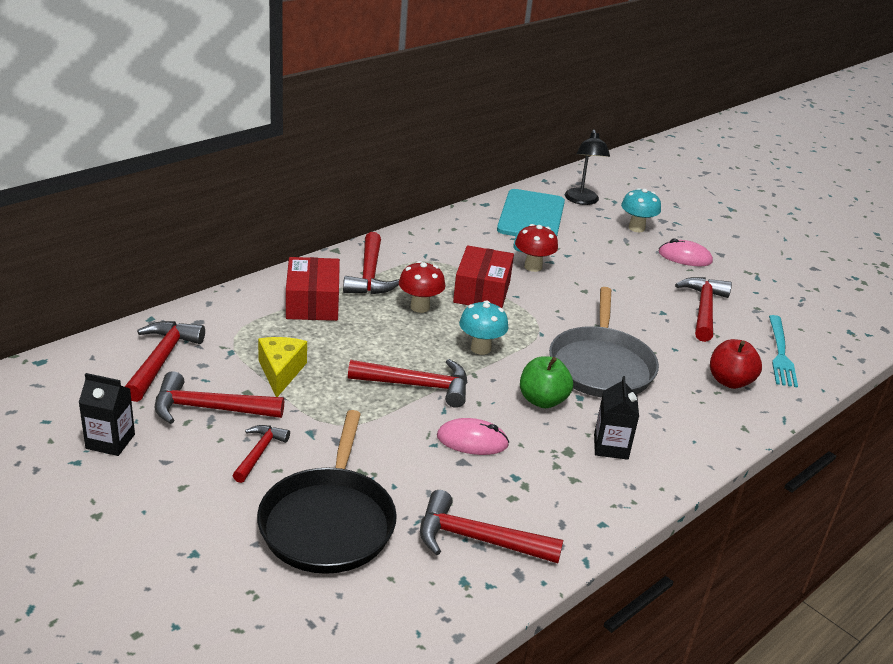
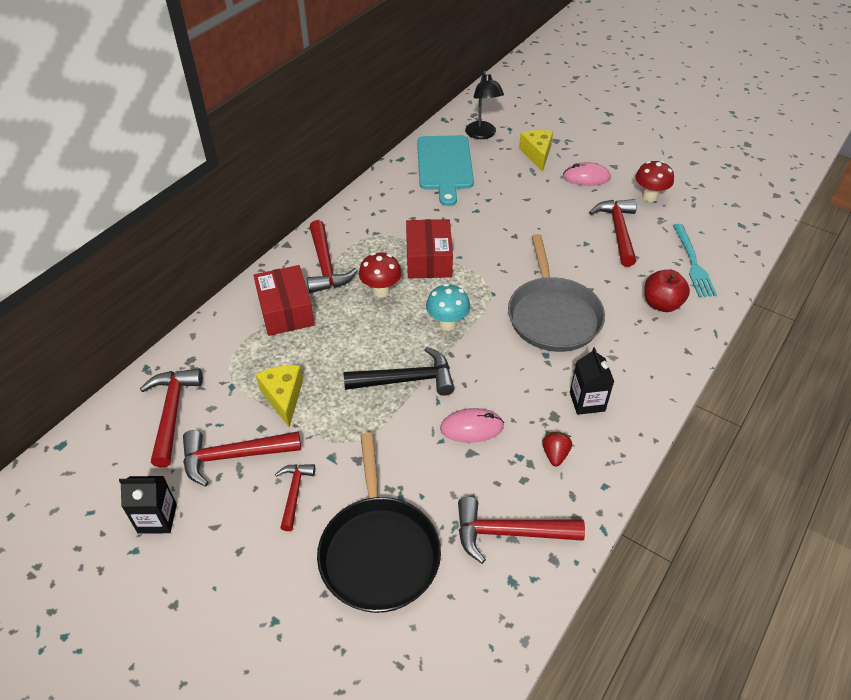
camera: 10 degrees left, 15 degrees up
red hammer [348,359,468,408] -> black hammer [344,347,455,396]
red mushroom [515,224,558,272] -> red mushroom moved to [635,161,674,202]
green apple [520,356,573,408] -> none
turquoise mushroom [621,188,661,232] -> yellow cheese [519,130,553,172]
none -> red strawberry [542,432,572,466]

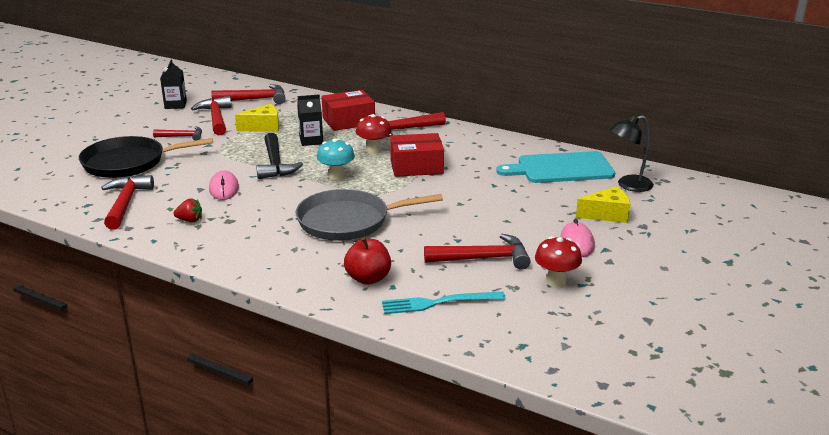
camera: 85 degrees right, 20 degrees down
black carton [570,347,614,415] -> black carton moved to [297,94,323,146]

